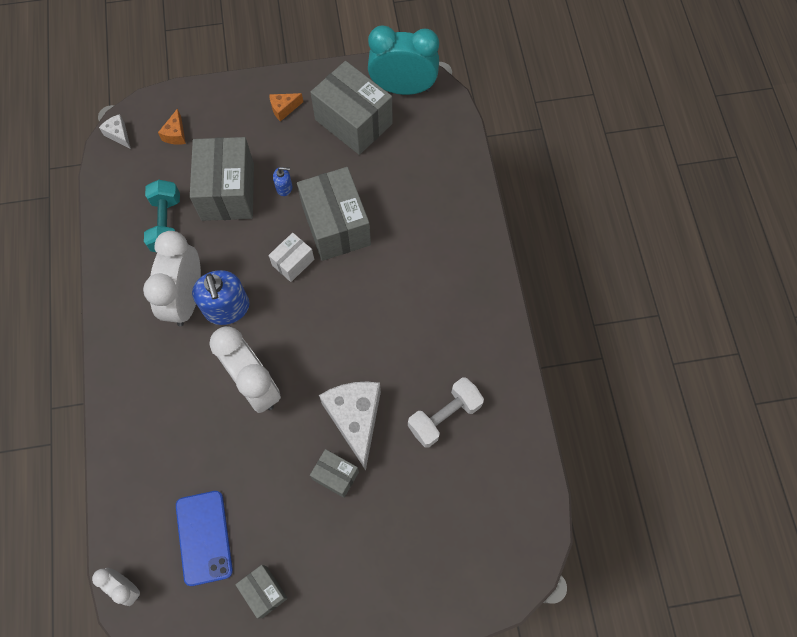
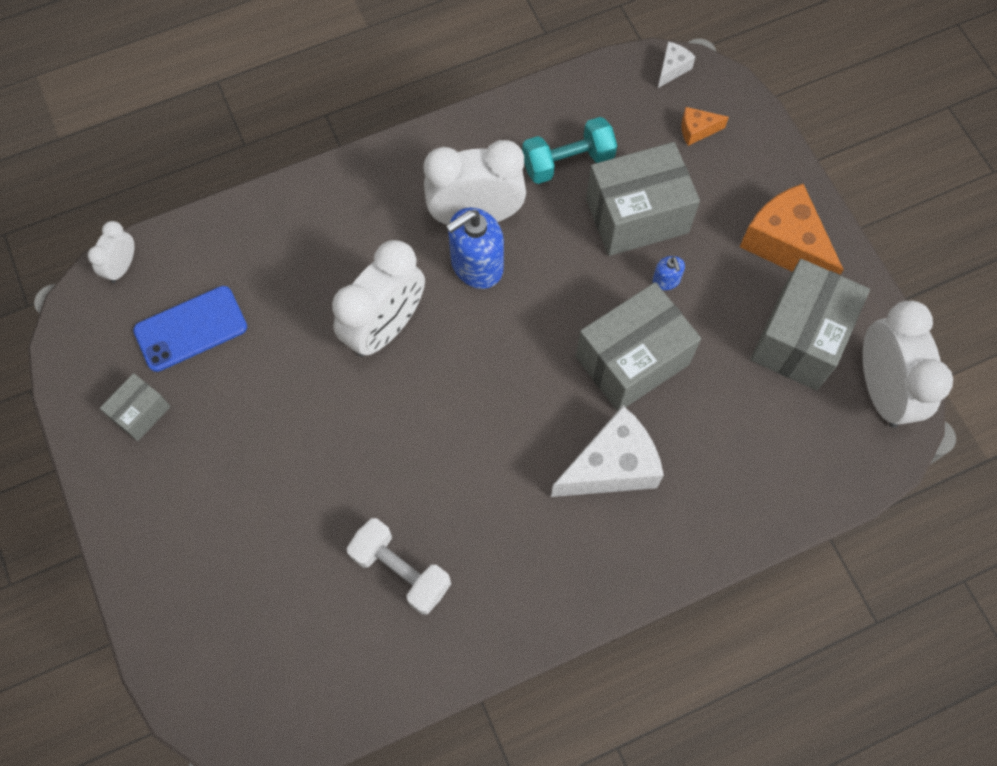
camera: 75 degrees right, 0 degrees up
white box [268,233,314,282] -> none
orange cheese [269,93,303,122] -> orange cheese [740,184,844,275], size x2.16
grey box [310,449,359,498] -> none
white cheese [319,381,381,470] -> white cheese moved to [551,406,664,497]
turquoise clock [368,26,439,95] -> white clock [863,301,953,428]

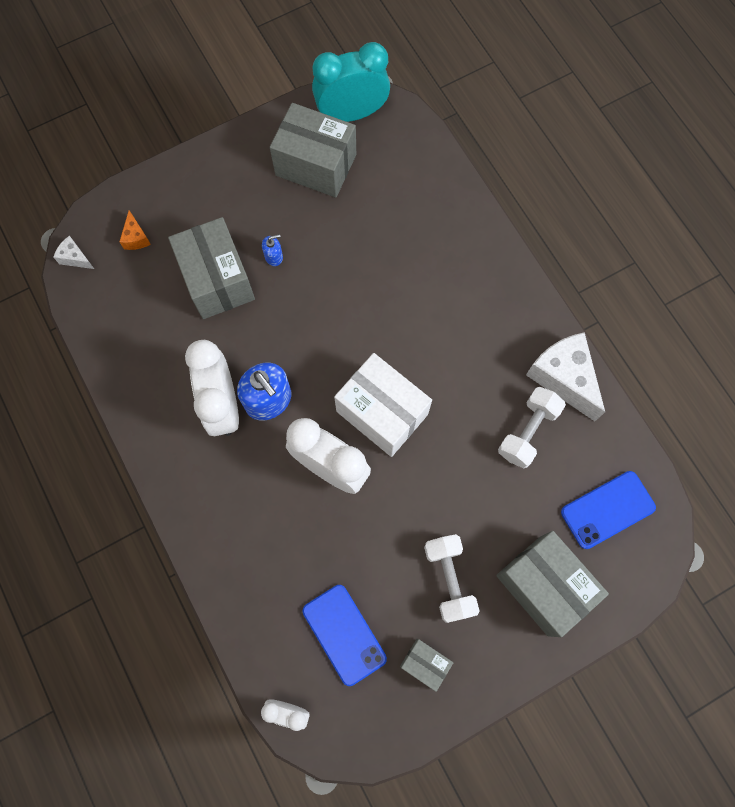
camera: 95 degrees left, 5 degrees up
turquoise dumbbell [522,117,617,184] -> none
white cheese [551,406,664,497] -> white cheese moved to [526,332,605,421]
grey box [576,282,701,411] -> grey box moved to [496,531,609,637]
orange cheese [740,184,844,275] -> none
white clock [863,301,953,428] -> turquoise clock [312,42,390,122]
none -> white box [334,353,432,457]
none -> white dumbbell [424,534,480,623]
none -> blue phone [561,471,656,549]

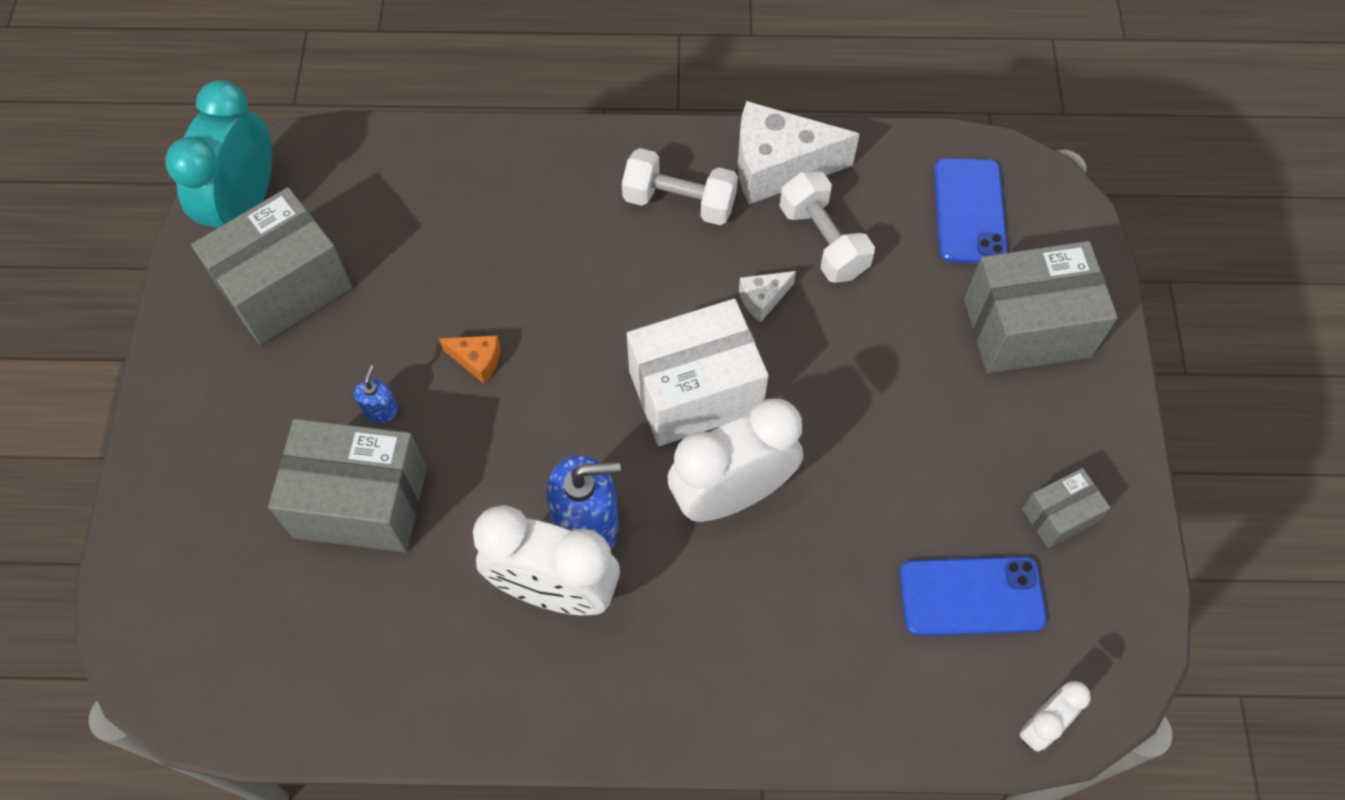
camera: 60 degrees left, 10 degrees down
white cheese [53,236,94,269] -> white cheese moved to [739,271,796,322]
orange cheese [119,210,151,250] -> orange cheese moved to [439,335,501,384]
white dumbbell [424,534,480,623] -> white dumbbell moved to [622,148,738,225]

